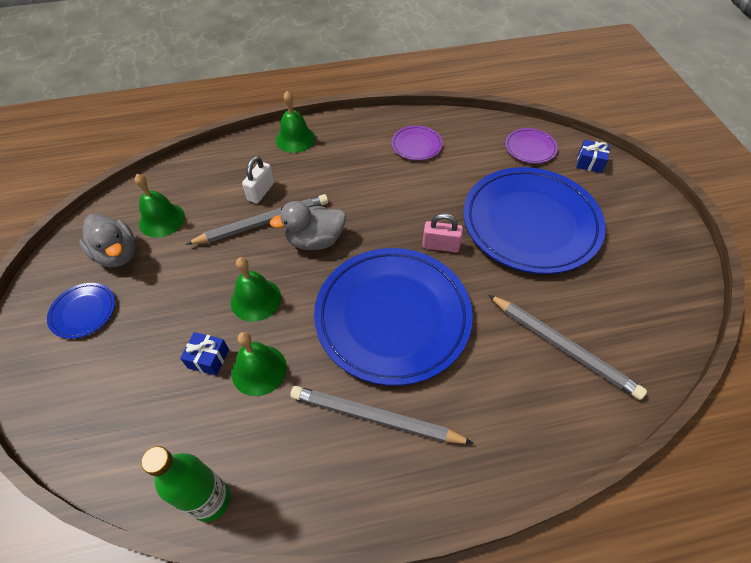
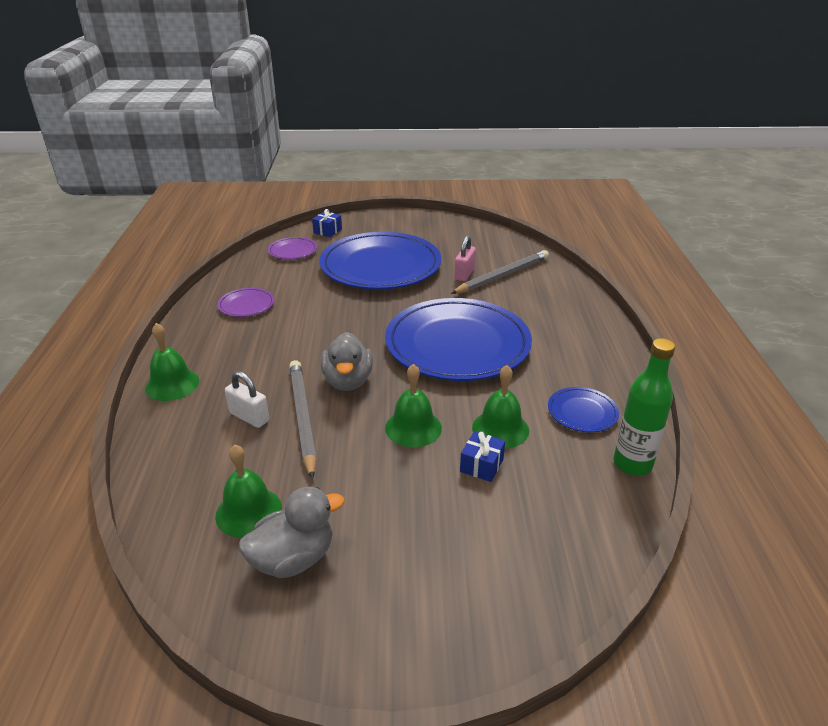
camera: 80 degrees left, 20 degrees down
blue plate [47,283,115,339] -> blue plate moved to [548,387,619,432]
grey pencil [290,386,473,444] -> none
pink padlock [422,213,463,252] -> pink padlock moved to [455,235,476,281]

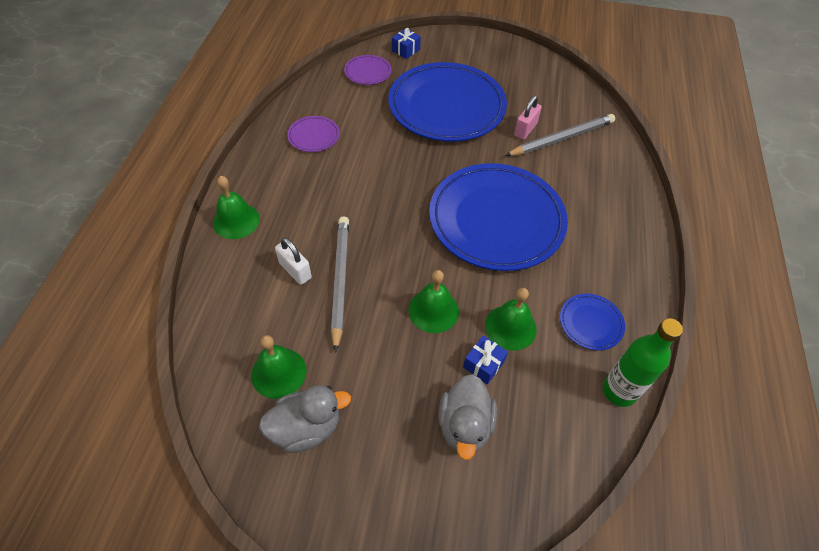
camera: 10 degrees right, 20 degrees up
grey duck [321,332,373,391] -> grey duck moved to [438,374,497,460]

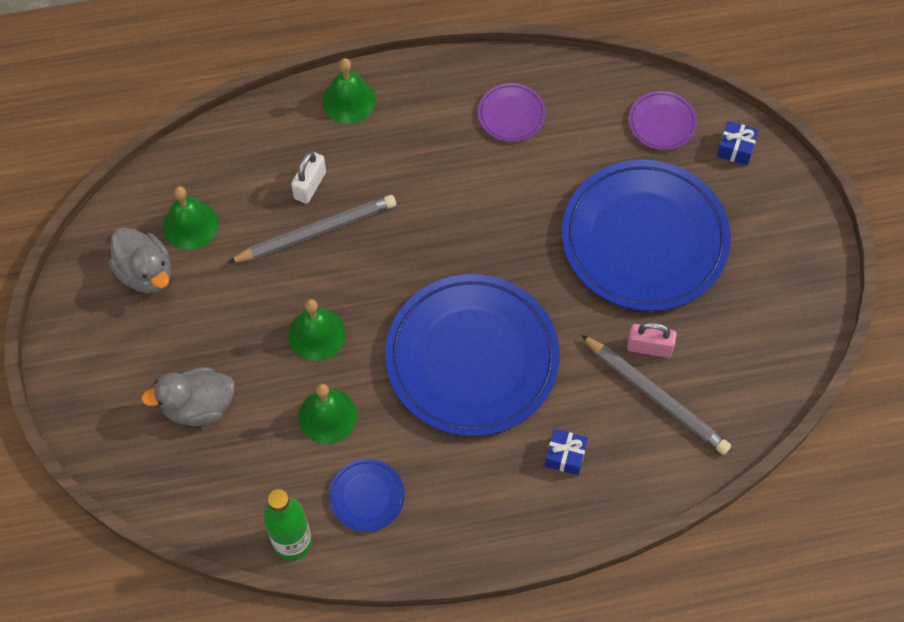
camera: 70 degrees right, 10 degrees up
blue gift [463,335,508,384] -> blue gift moved to [545,429,588,475]

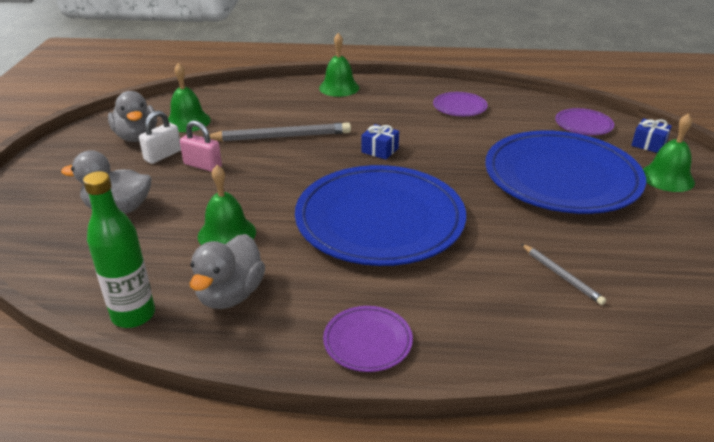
camera: 15 degrees right, 30 degrees down
green bell [288,299,346,361] -> green bell moved to [643,113,695,192]
white padlock [291,151,326,204] -> white padlock moved to [139,111,181,164]
blue plate [329,459,405,532] -> grey duck [190,234,265,309]
blue gift [545,429,588,475] -> blue gift moved to [362,124,399,160]
grey pencil [581,335,731,455] -> grey pencil [522,244,606,305], size x0.54
pink padlock [627,322,677,358] -> pink padlock moved to [180,121,222,172]
none -> purple plate [323,306,413,372]

